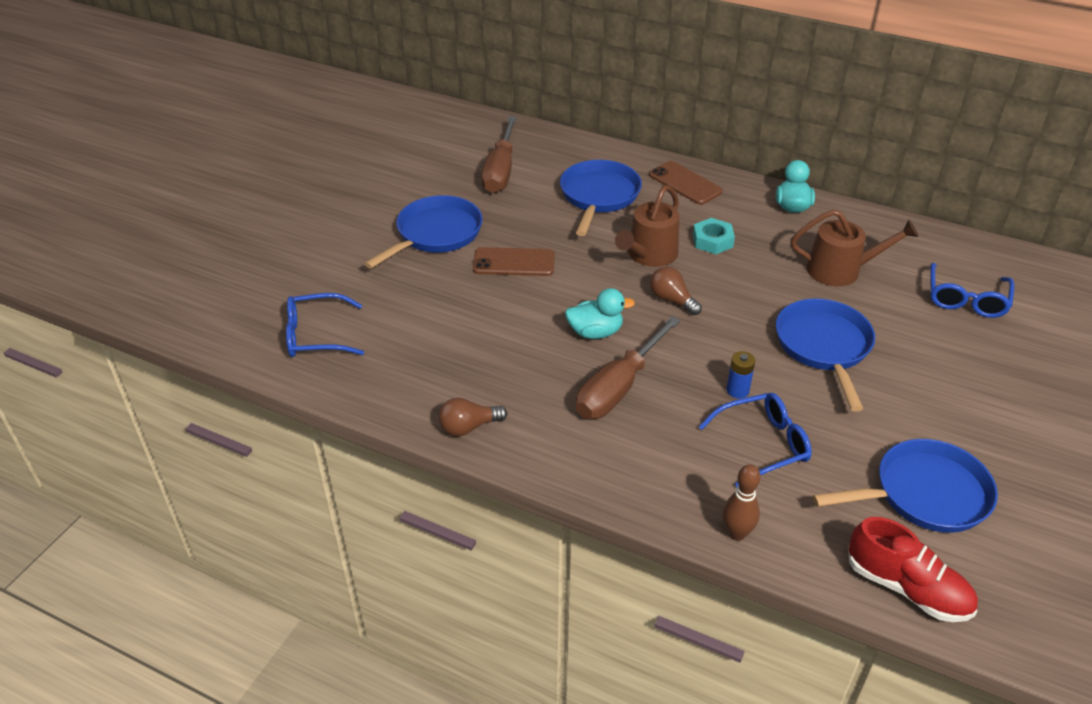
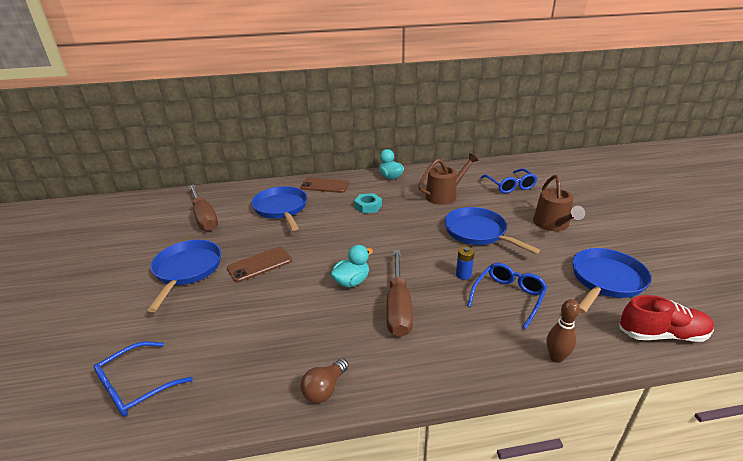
camera: 35 degrees left, 10 degrees down
brown watering can [615,185,679,267] -> brown watering can moved to [533,175,585,231]
brown light bulb [650,267,702,315] -> none

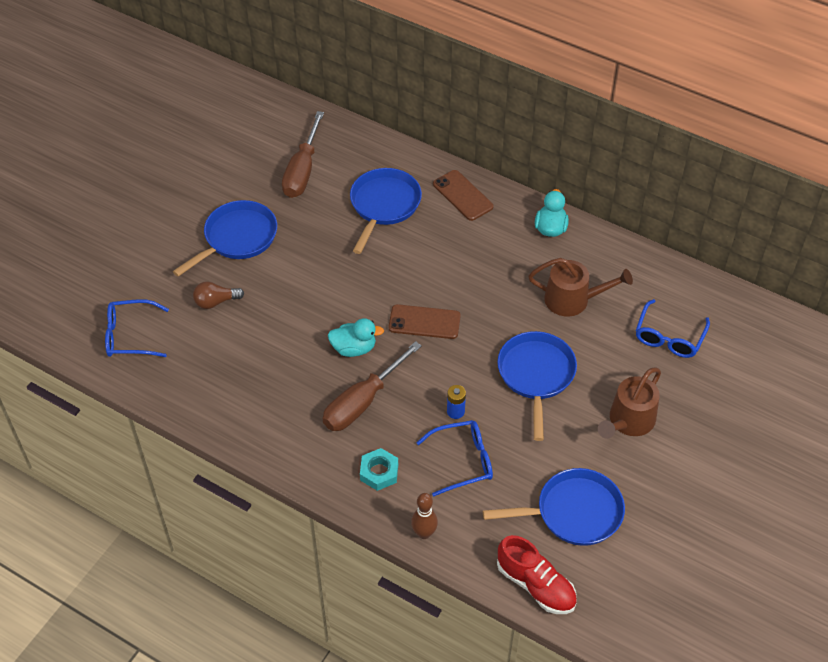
camera: 40 degrees right, 20 degrees up
brown phone [227,247,292,282] -> brown phone moved to [389,304,461,339]
brown light bulb [301,358,348,403] -> brown light bulb moved to [193,281,244,309]
turquoise nut [354,193,382,213] -> turquoise nut moved to [360,448,398,491]

